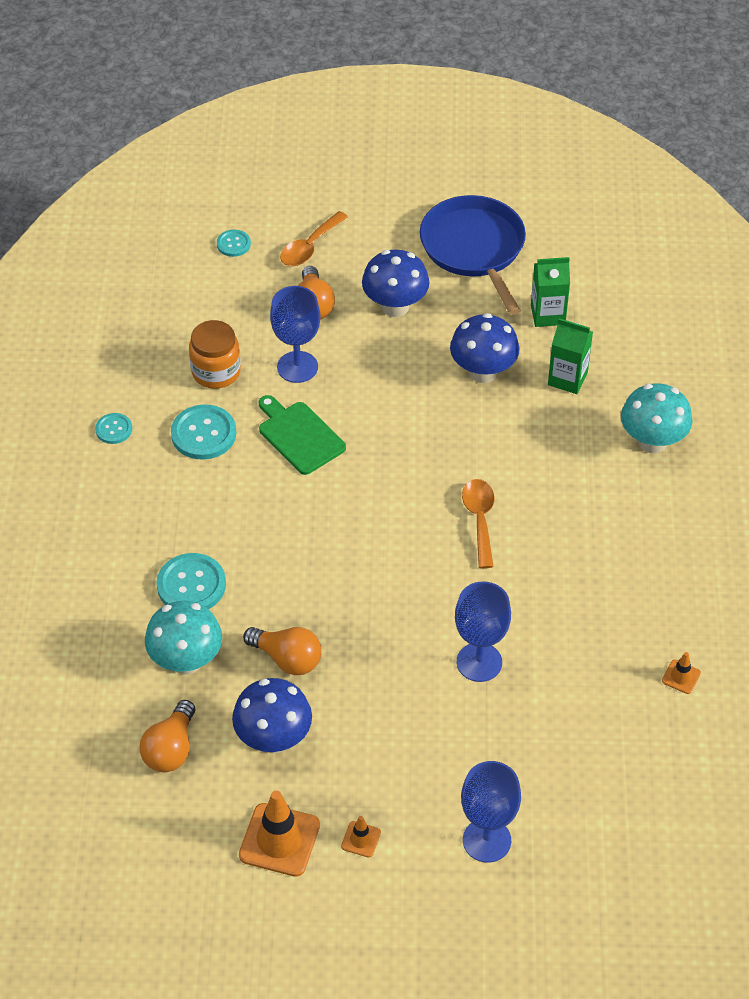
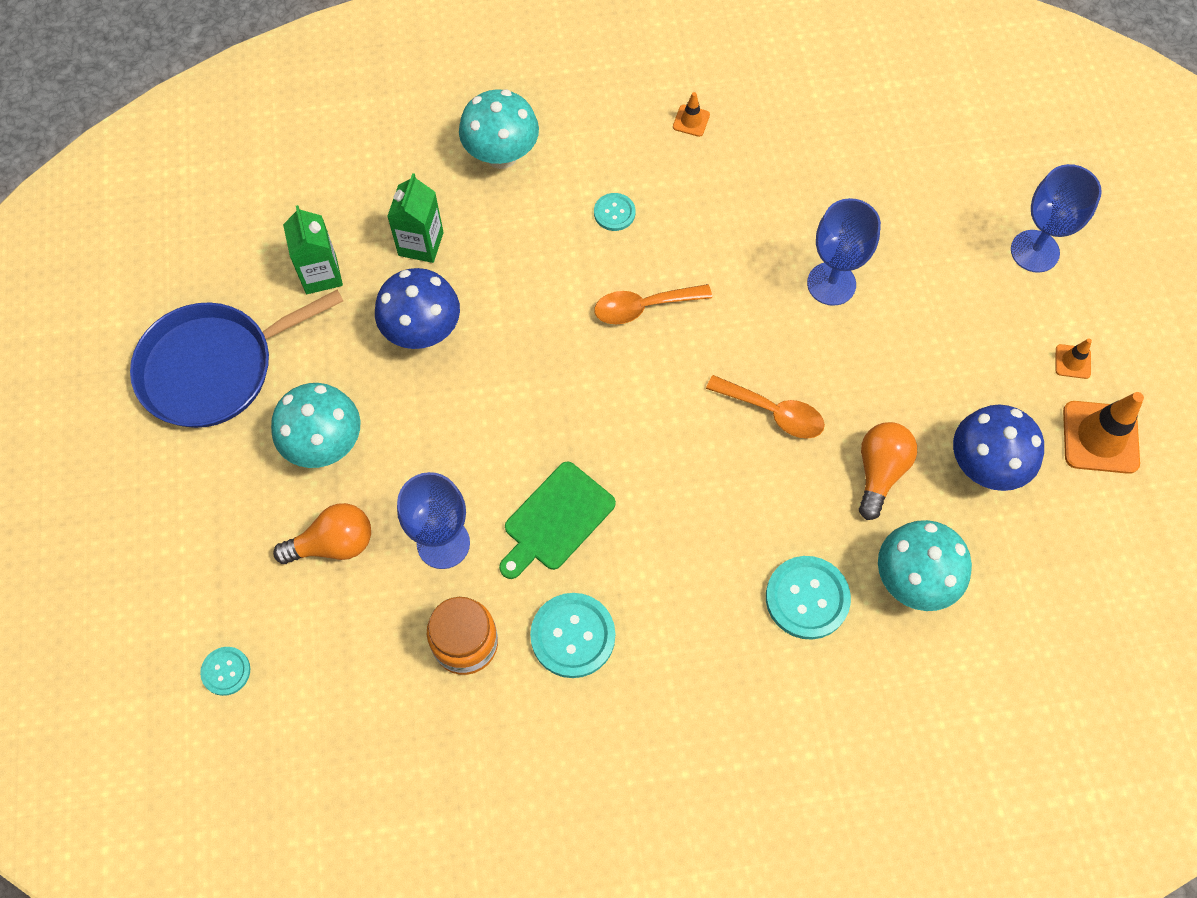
camera: 100 degrees left, 15 degrees up
turquoise button [95,413,132,444] -> turquoise button moved to [594,193,635,231]
orange light bulb [139,700,195,772] -> none
orange spoon [280,211,348,266] -> orange spoon moved to [706,375,825,439]
blue mushroom [362,250,430,317] -> turquoise mushroom [271,383,361,468]
orange traffic cone [662,652,701,694] -> orange traffic cone moved to [673,92,710,137]

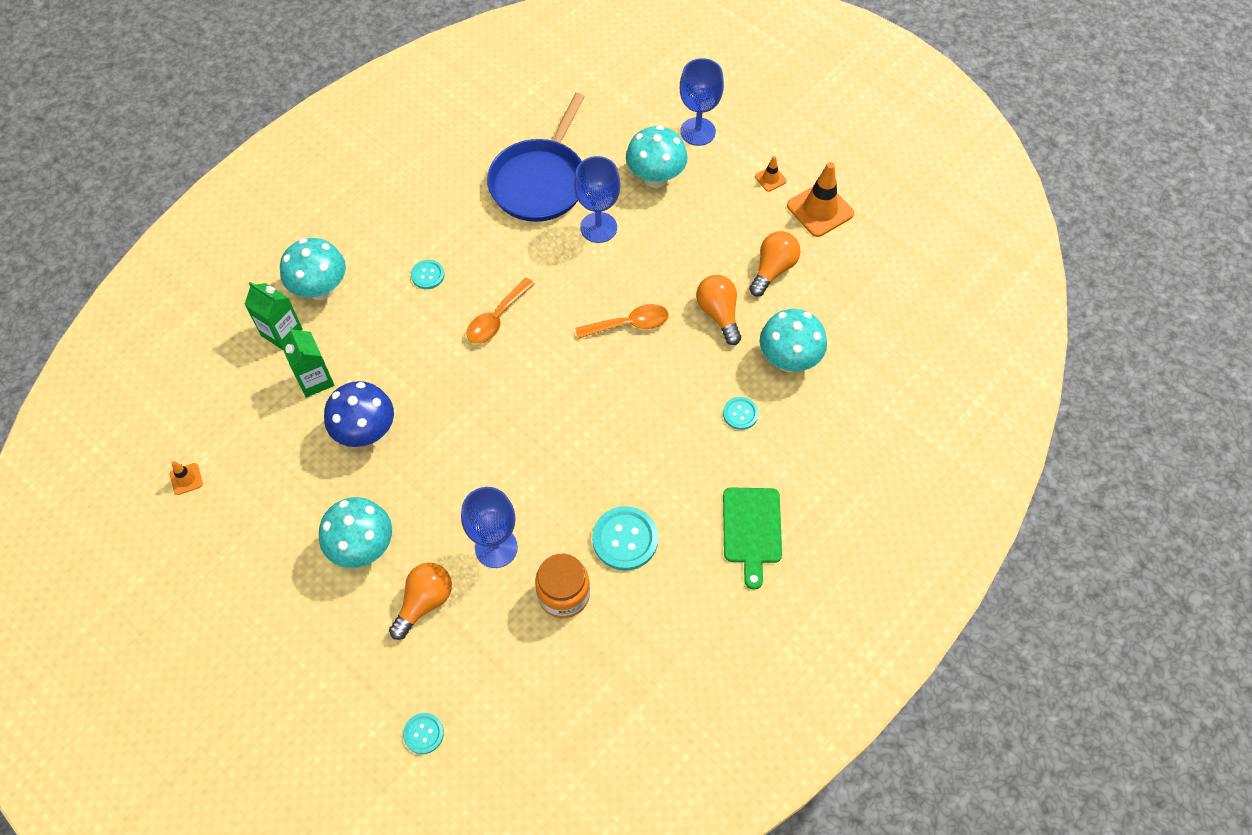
camera: 40 degrees left, 5 degrees down
blue pan [130,290,343,428] -> blue pan moved to [487,93,585,222]
green carton [283,205,343,294] -> green carton moved to [244,282,303,350]
green cutting board [499,462,616,579] -> green cutting board moved to [723,487,782,590]
orange traffic cone [673,92,710,137] -> orange traffic cone moved to [170,461,203,495]
turquoise button [766,556,851,640] -> turquoise button [723,397,758,430], size x0.56
blue mushroom [953,405,1044,491] -> orange light bulb [749,231,800,297]
none -> turquoise mushroom [626,125,688,188]

